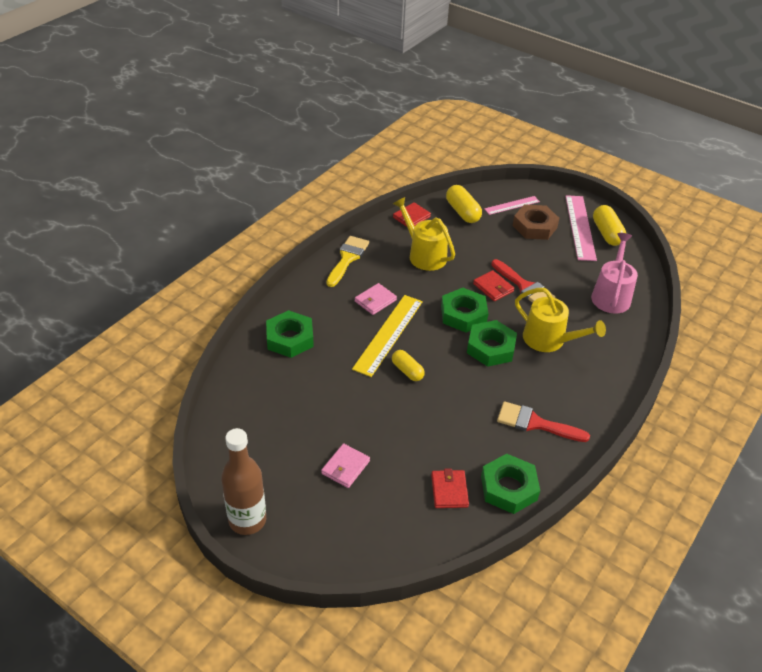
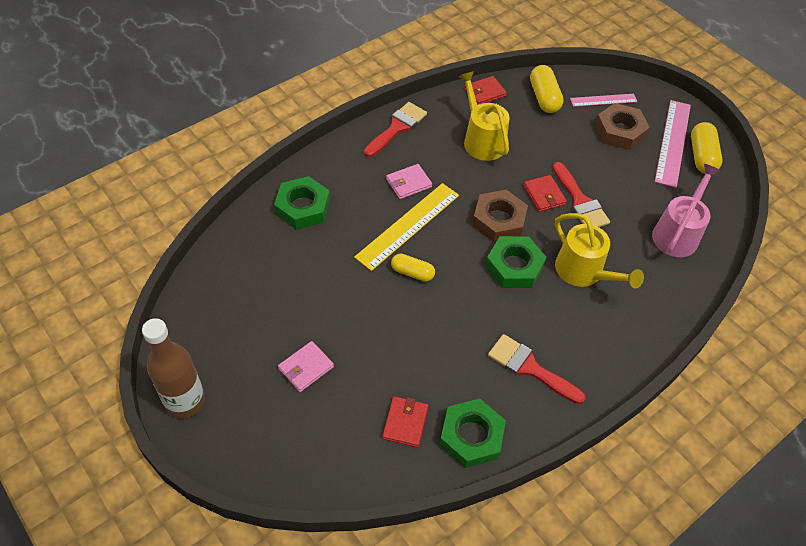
camera: 15 degrees right, 10 degrees up
yellow brush [326,236,369,287] -> red brush [364,102,427,157]
yellow capsule [392,350,425,381] -> yellow capsule turned 45 degrees counterclockwise [391,254,435,282]
green nut [441,288,488,333] -> brown nut [472,190,528,242]

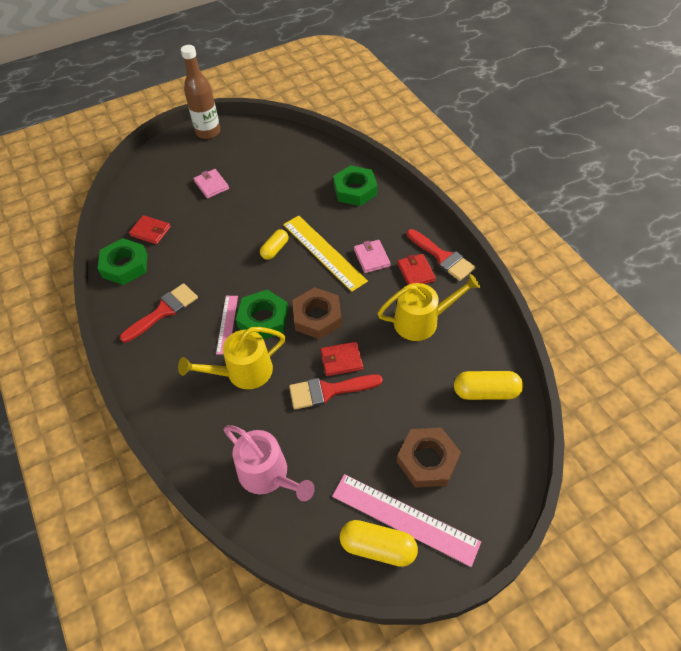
camera: 105 degrees right, 0 degrees up
red wallet [464,76,507,105] -> red wallet moved to [398,254,436,285]
pink ruler [570,94,637,107] -> pink ruler moved to [216,296,238,355]

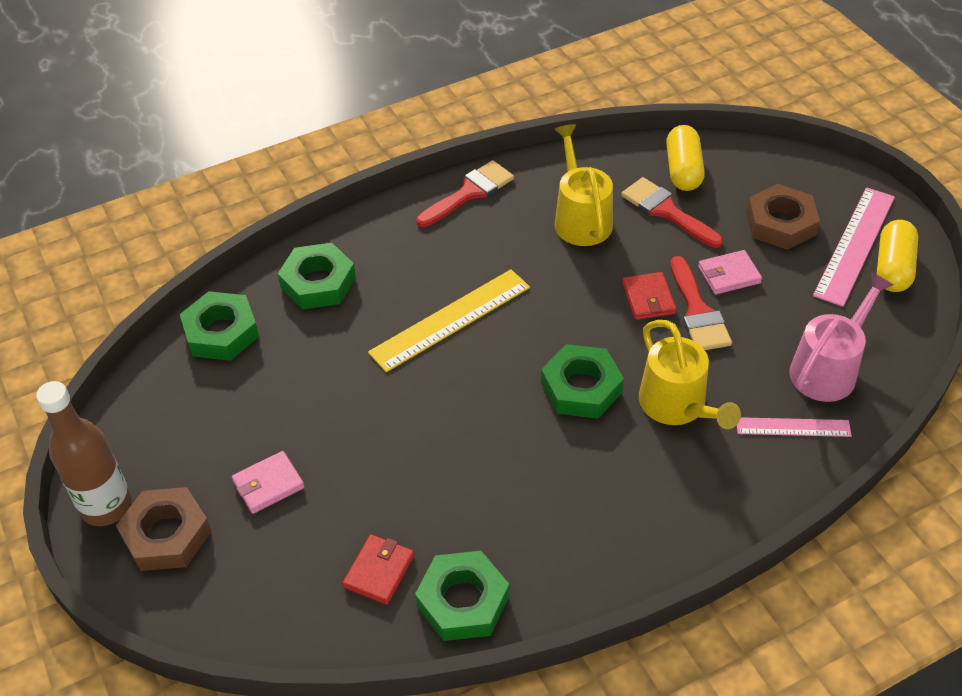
camera: 90 degrees left, 5 degrees down
red brush [120,283,198,343] -> red brush moved to [621,177,723,248]
pink ruler [216,296,238,355] -> pink ruler moved to [737,417,852,437]
yellow capsule [260,229,288,260] -> none
brown nut [293,287,342,339] -> brown nut moved to [116,487,212,571]
pink wallet [354,240,391,273] -> pink wallet moved to [698,250,762,295]
red wallet [398,254,436,285] -> none
none -> green nut [180,291,259,361]

